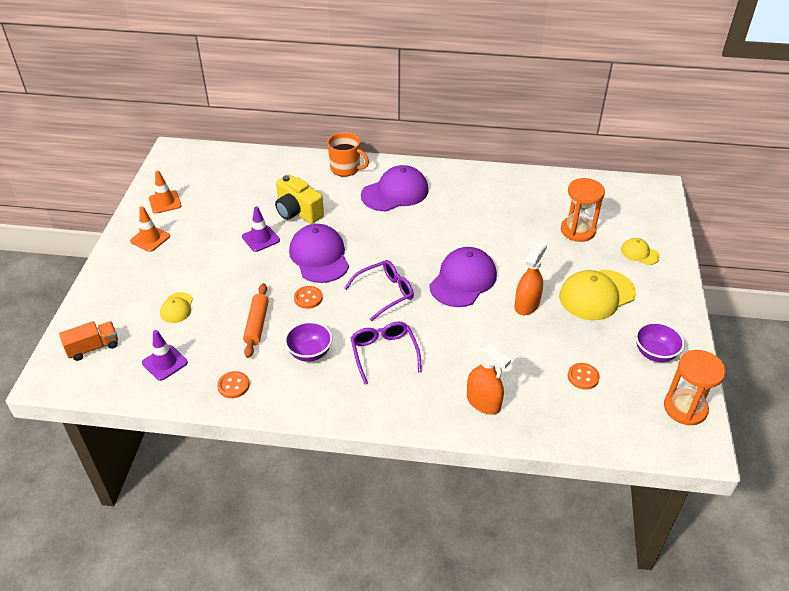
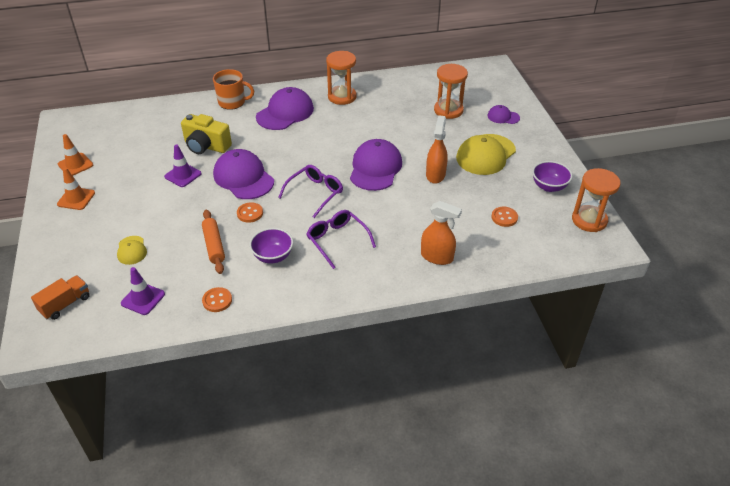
camera: 20 degrees left, 0 degrees up
yellow cap [621,238,660,265] -> purple cap [488,105,520,124]
none -> orange hourglass [326,51,356,105]

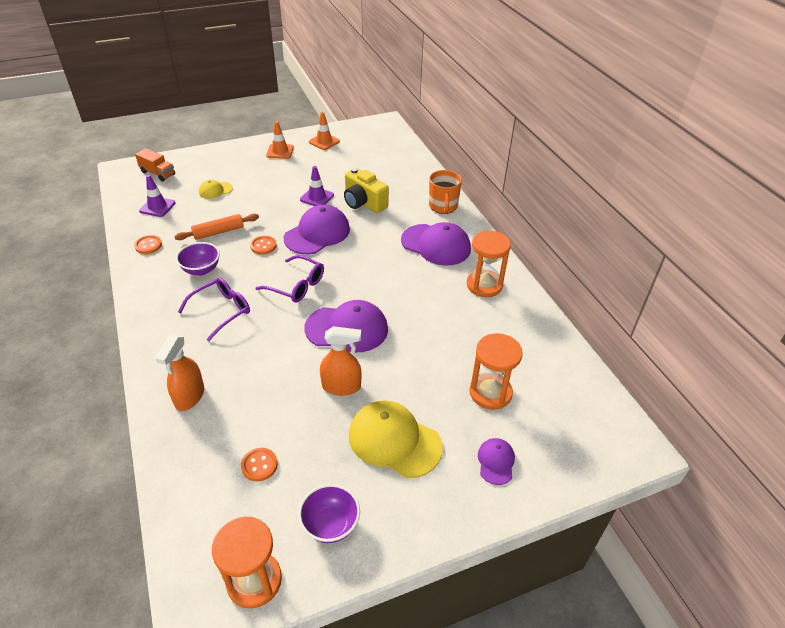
camera: 80 degrees right, 0 degrees up
yellow camera [181,114,232,154] -> yellow camera turned 60 degrees counterclockwise [344,168,389,213]

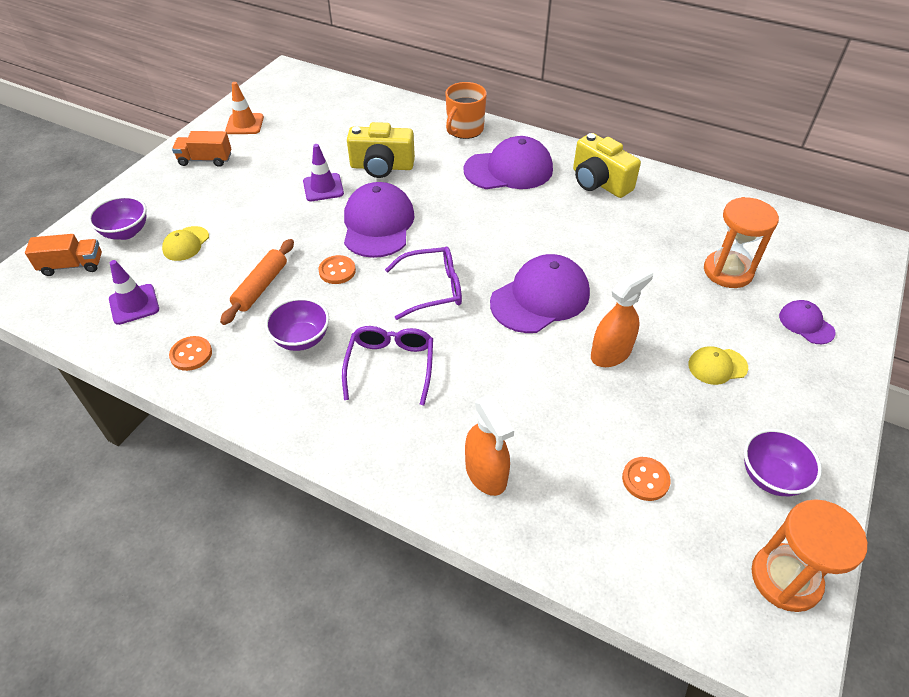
camera: 40 degrees left, 5 degrees up
orange traffic cone [266,121,294,159] -> orange truck [172,131,231,167]
yellow cap [349,400,443,478] -> yellow cap [688,346,748,385], size x0.51
orange mug [429,170,462,214] -> orange mug turned 75 degrees clockwise [446,82,487,139]
orange hourglass [467,230,511,297] -> yellow camera [573,133,641,198]
none -> purple bowl [88,196,147,240]

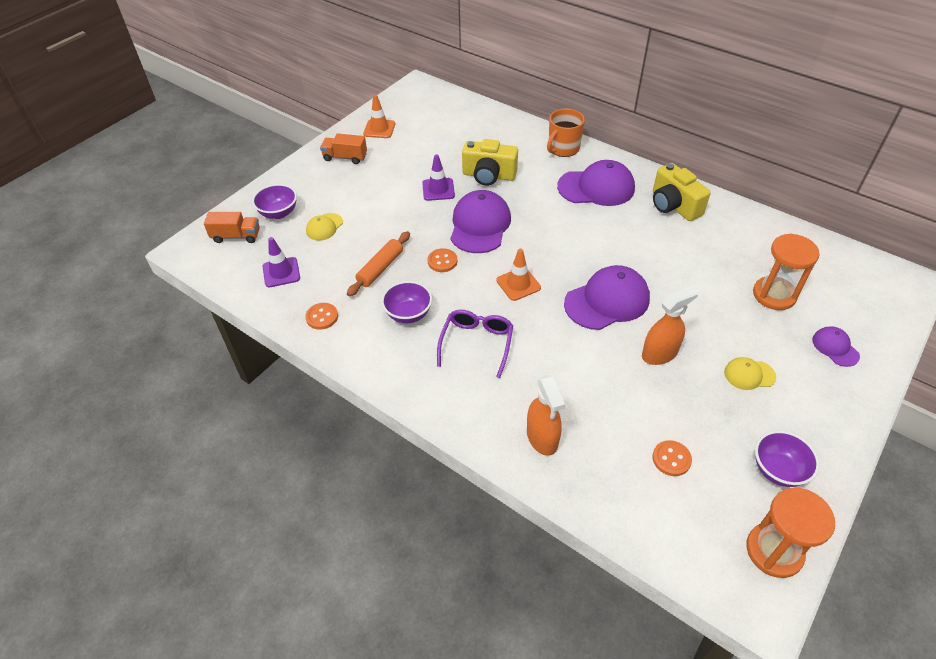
camera: 10 degrees right, 0 degrees up
purple glasses [385,247,462,320] -> orange traffic cone [496,249,541,301]

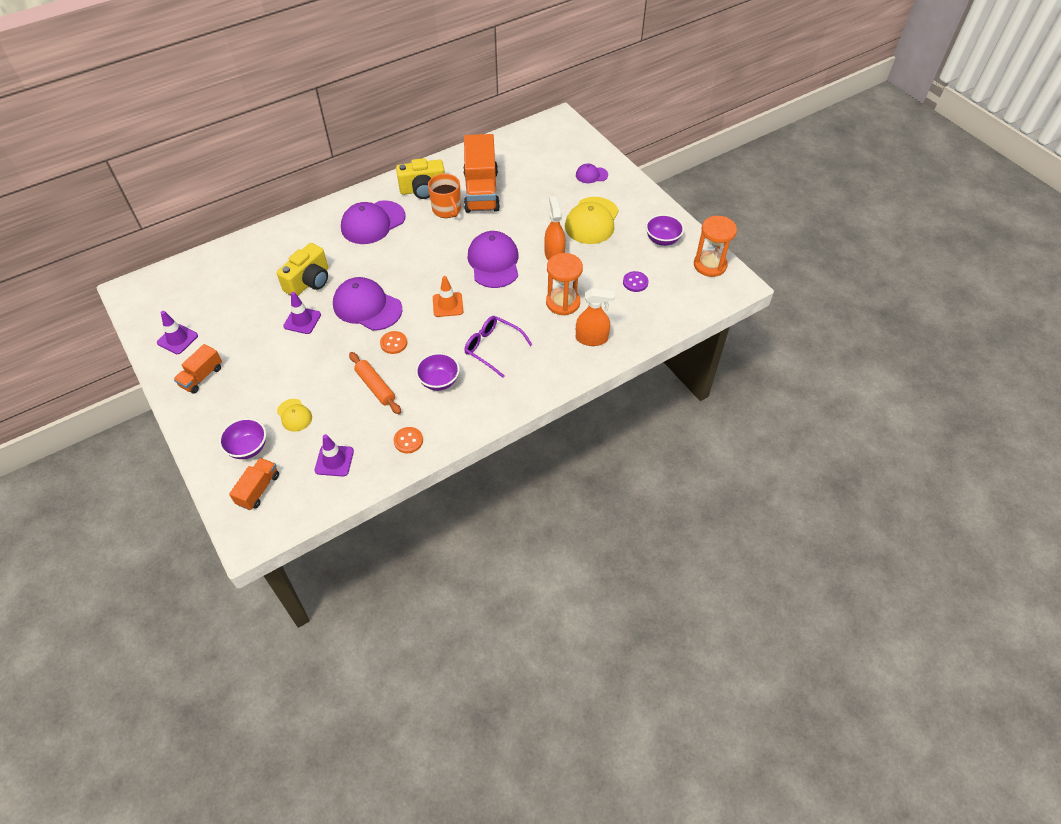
camera: 70 degrees left, 5 degrees up
orange traffic cone [363,95,395,138] -> purple traffic cone [157,311,198,354]
orange mug [547,108,585,157] -> orange mug moved to [428,174,461,218]
purple cap [557,160,635,206] -> purple cap turned 150 degrees counterclockwise [341,200,405,244]
orange button [652,440,692,476] -> purple button [623,271,648,292]
yellow cap [724,357,776,390] -> yellow cap [565,197,619,244], size x1.97
orange hourglass [753,234,820,310] -> orange hourglass moved to [546,253,583,315]
none -> orange truck [463,134,500,213]

